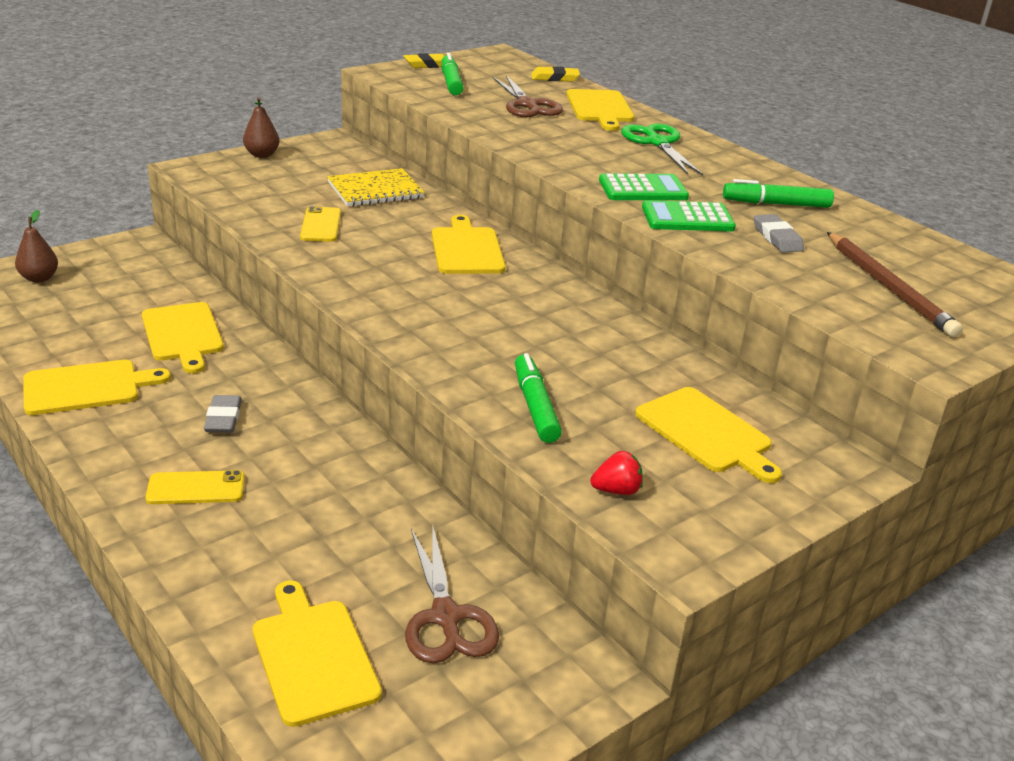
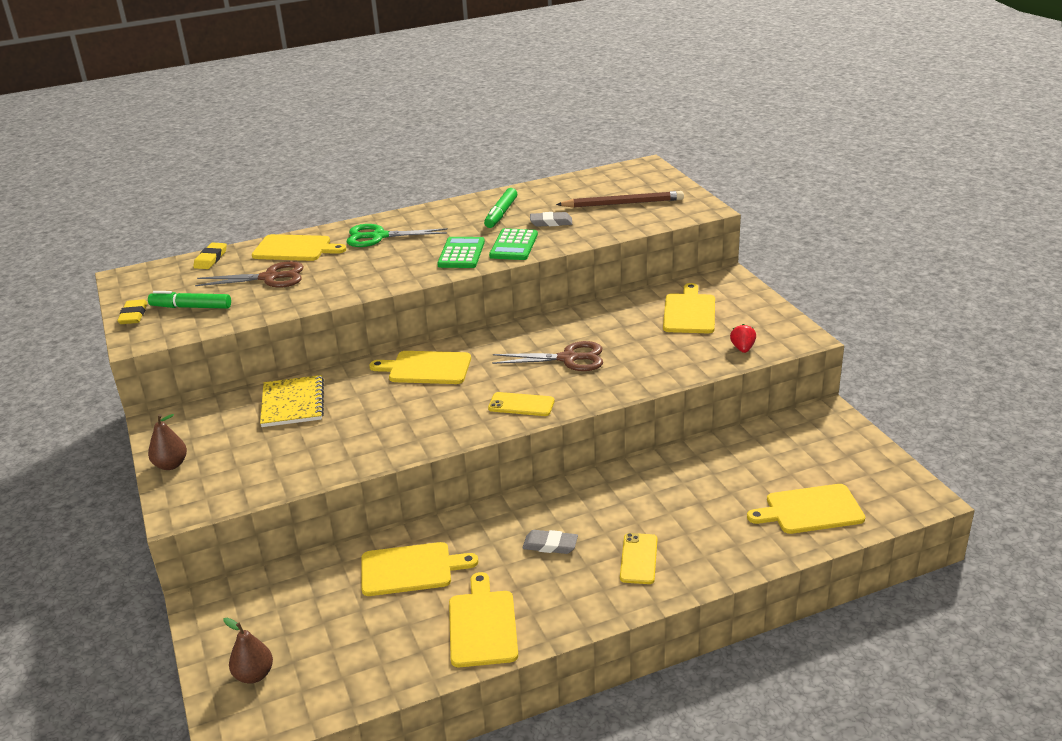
camera: 70 degrees left, 0 degrees up
yellow phone [300,206,341,242] -> yellow phone moved to [488,392,555,416]
brown scissors [405,524,499,663] -> brown scissors moved to [492,341,603,371]
green marker [515,353,562,443] -> none
yellow cutting board [635,387,782,483] -> yellow cutting board turned 60 degrees counterclockwise [663,283,715,333]

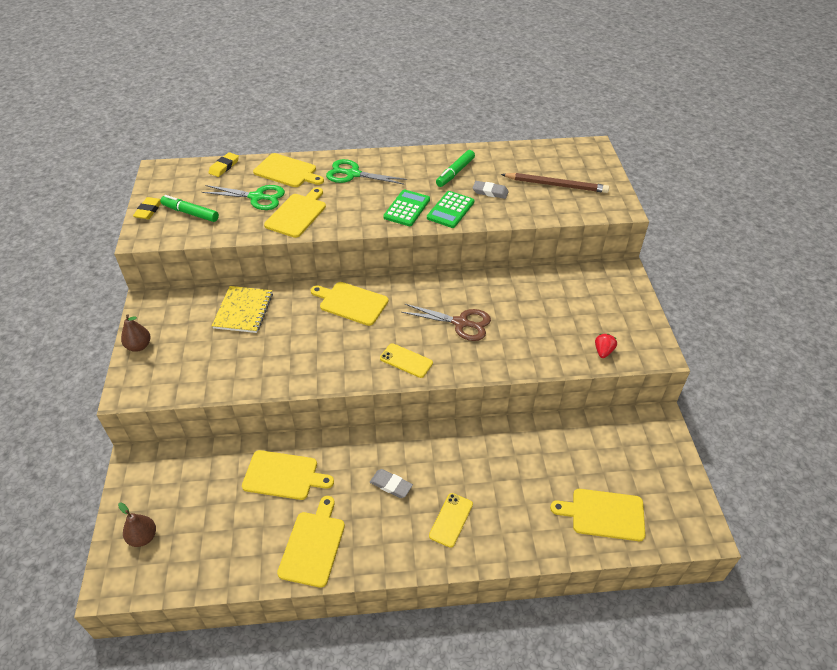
camera: 15 degrees right, 15 degrees up
brown scissors [195,261,304,287] -> green scissors [202,185,285,210]
yellow cutting board [663,283,715,333] -> yellow cutting board moved to [264,187,326,238]

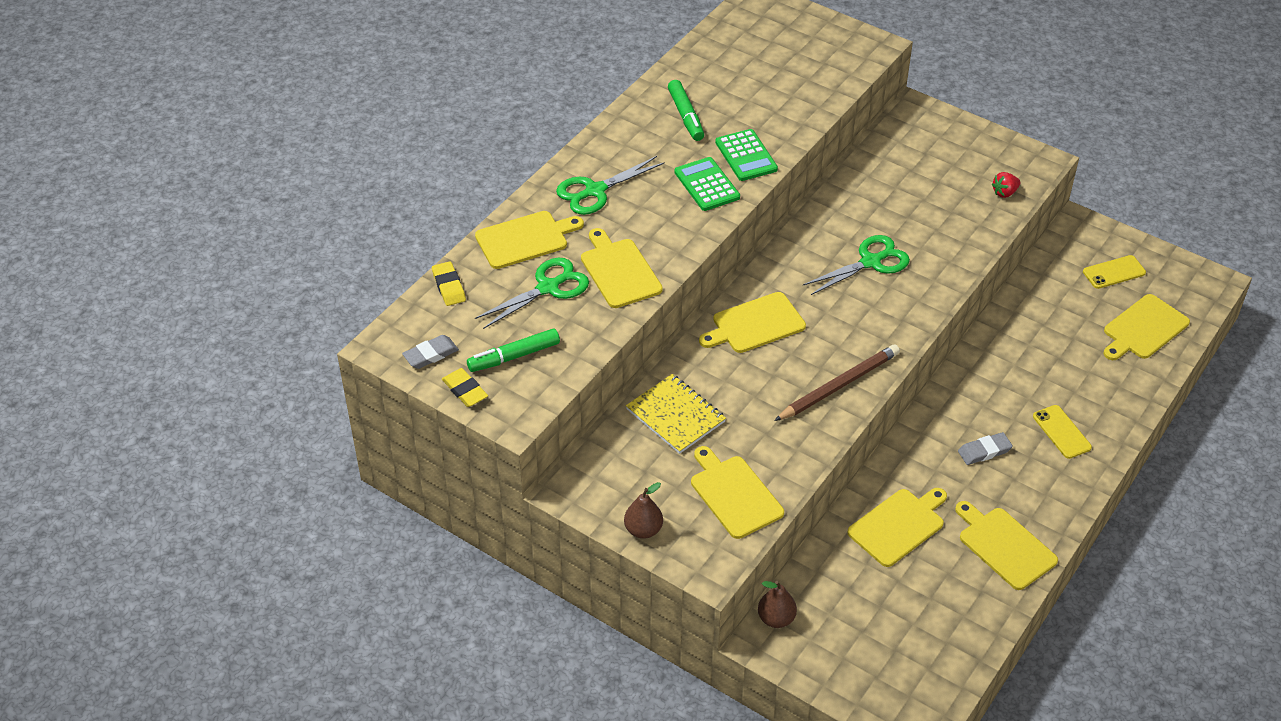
camera: 50 degrees left, 0 degrees up
brown pear [118,502,156,547] -> brown pear moved to [758,581,797,628]
yellow phone [380,343,433,378] -> yellow phone moved to [1083,255,1146,289]
brown scissors [401,304,491,341] -> green scissors [803,235,910,295]
grey eraser [473,181,509,199] -> grey eraser moved to [402,335,459,369]
brown pencil [501,173,609,193] -> brown pencil moved to [774,345,900,421]
red strawberry [595,334,617,358] -> red strawberry turned 90 degrees counterclockwise [992,172,1021,198]
none -> yellow cutting board [691,446,784,539]

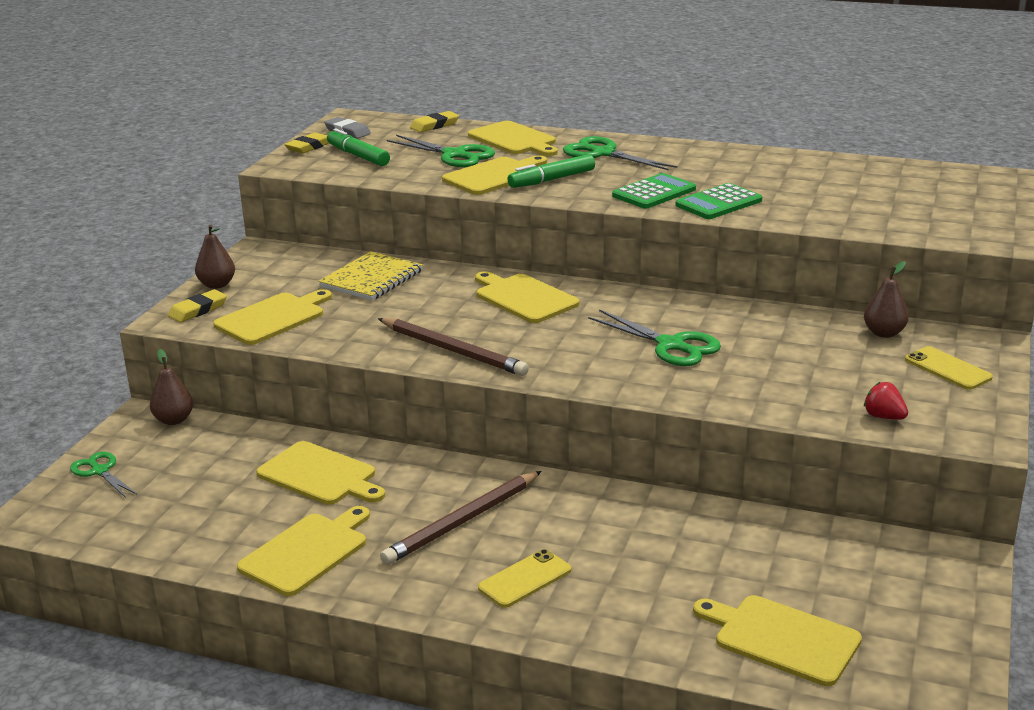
camera: 75 degrees right, 20 degrees down
green marker [668,80,704,141] -> green marker moved to [507,154,595,188]
grey eraser [958,432,1013,465] -> brown pencil [380,471,541,565]
yellow phone [1083,255,1146,289] -> yellow phone moved to [905,346,993,390]
none -> green scissors [70,452,137,498]
none -> yellow eraser [168,289,227,322]
none -> brown pear [864,261,909,338]

